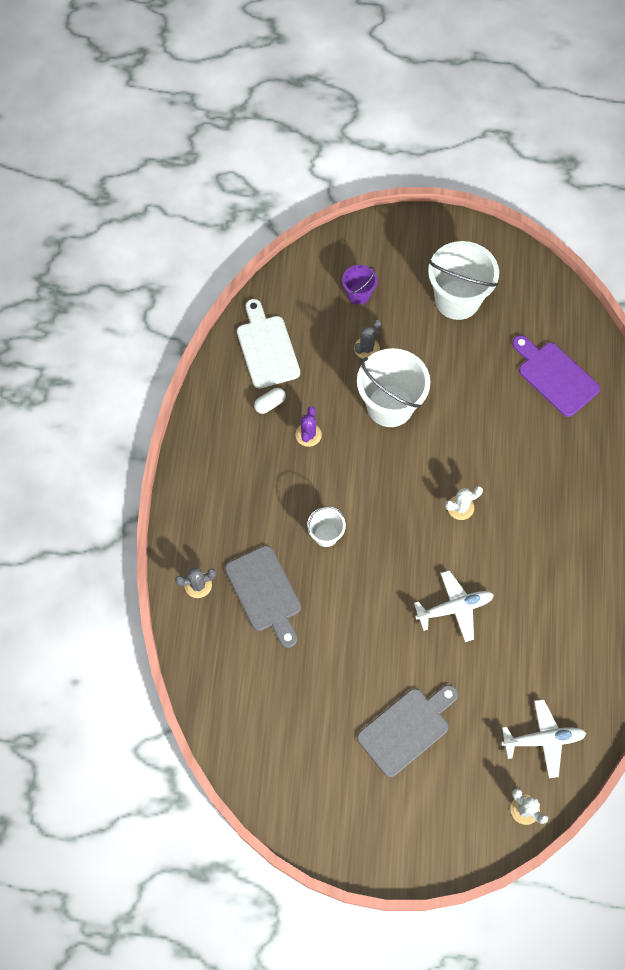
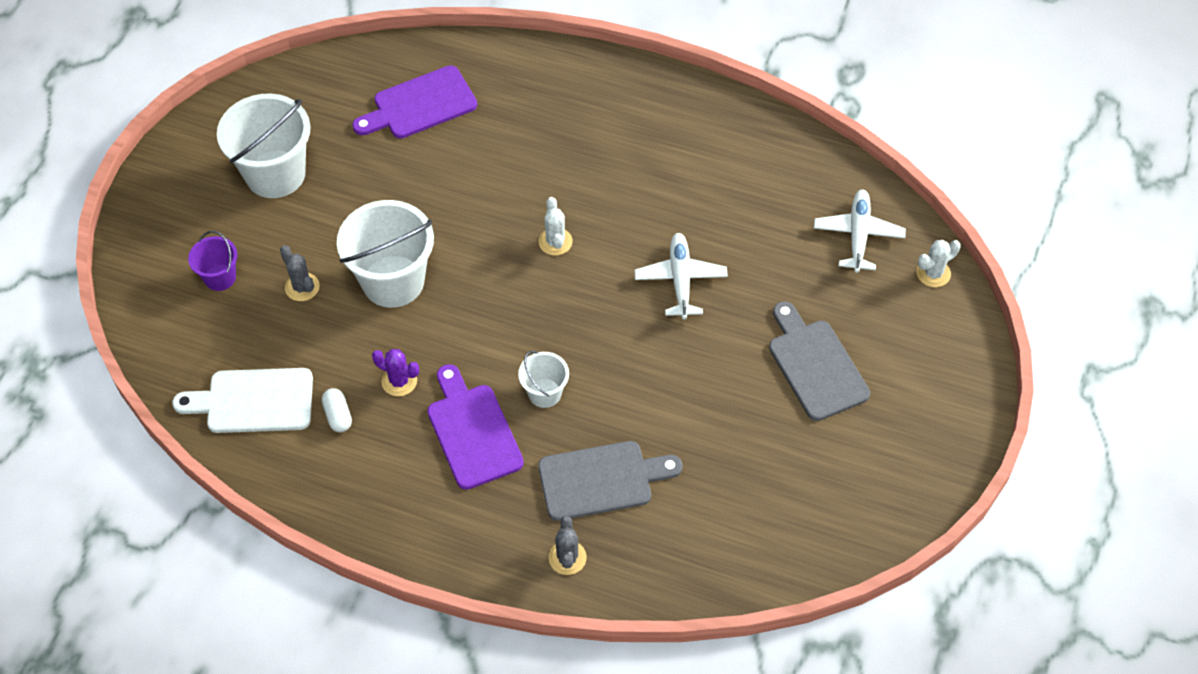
camera: 75 degrees left, 10 degrees down
none -> purple cutting board [427,364,524,490]

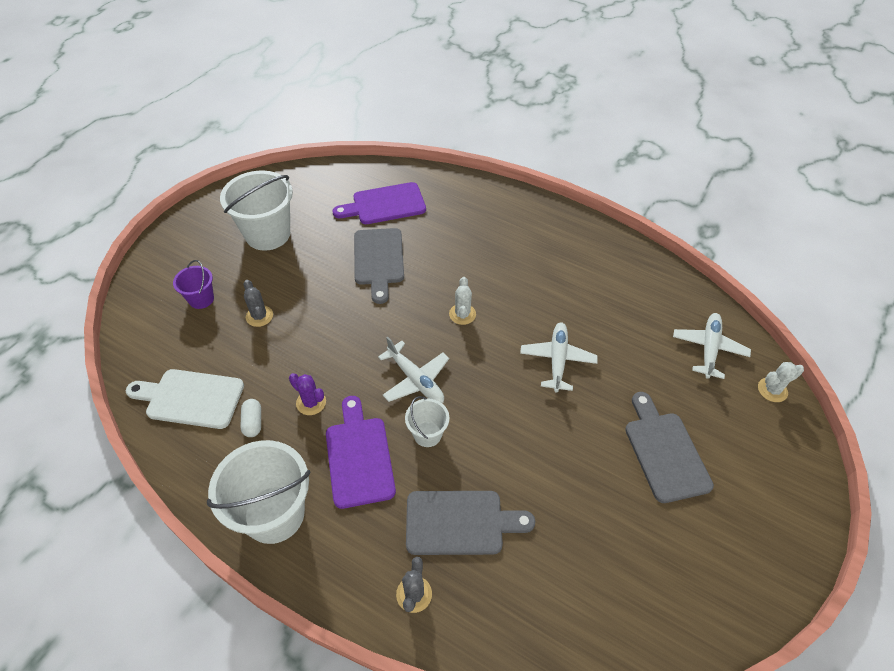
camera: 10 degrees right, 5 degrees down
white bucket [337,200,434,308] -> white bucket moved to [207,440,310,544]
none -> grey cutting board [354,228,404,304]
none -> white plane [378,337,449,403]

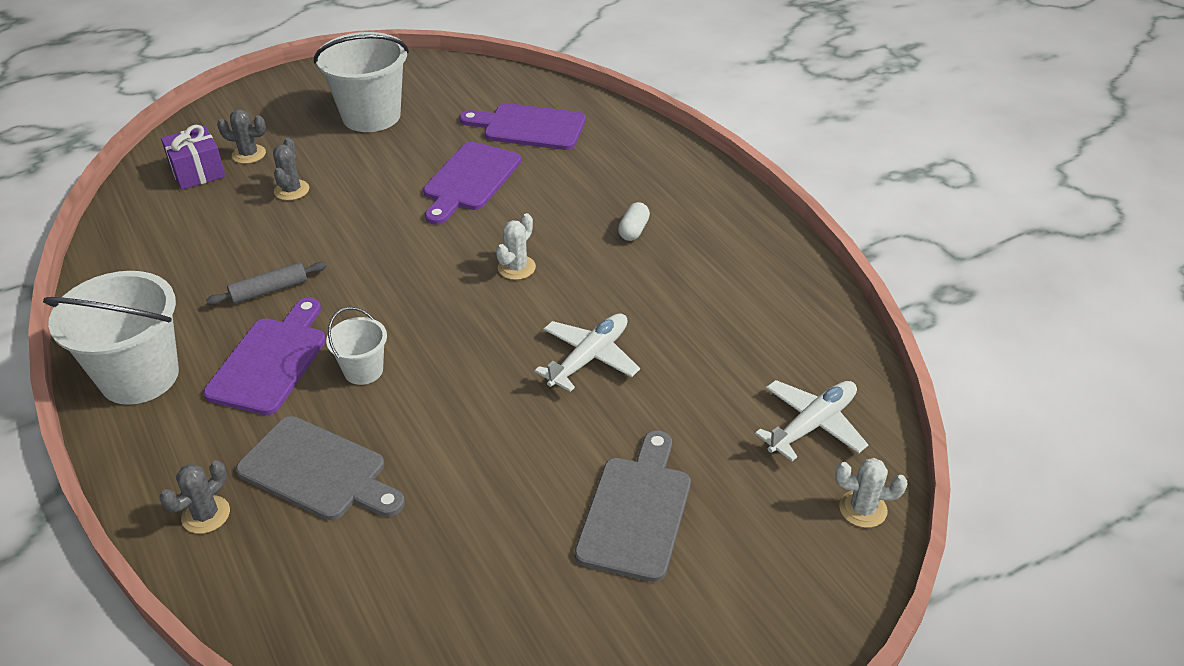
camera: 30 degrees right, 10 degrees down
white cutting board [126,369,244,429] -> none
purple bucket [173,260,214,309] -> grey cactus [217,109,266,164]
white capsule [241,399,261,437] -> white capsule moved to [618,202,650,241]
purple cactus [289,373,326,415] -> grey rolling pin [206,262,327,305]
grey cutting board [354,228,404,304] -> purple cutting board [423,142,521,225]
white plane [378,337,449,403] -> none
none -> purple gift [161,124,226,190]

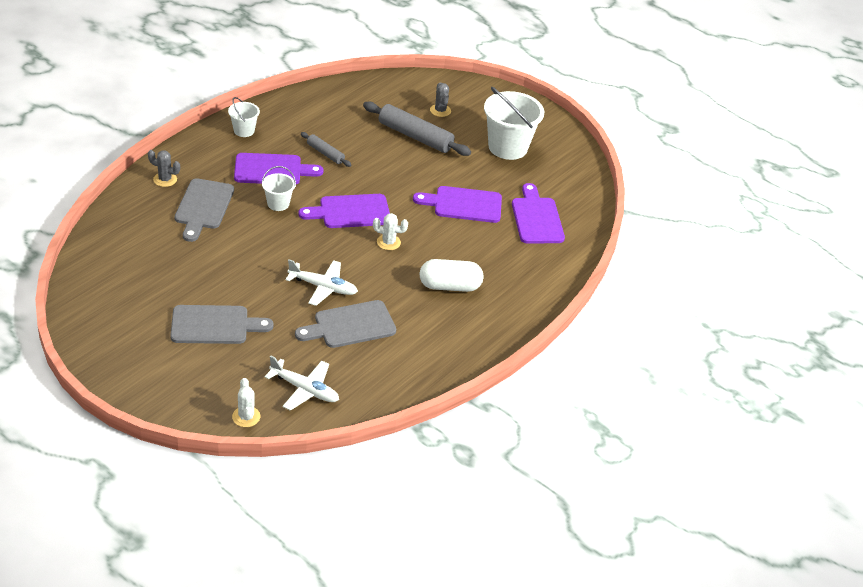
camera: 65 degrees right, 0 degrees up
white bucket [43,271,179,405] -> white bucket [228,97,260,137], size x0.51
purple gift [161,124,226,190] -> none
grey cactus [273,138,309,201] -> grey rolling pin [363,101,471,156]
white capsule [618,202,650,241] -> white capsule [420,259,484,292], size x1.92
none -> grey cutting board [295,300,396,348]
none -> purple cutting board [298,194,390,228]

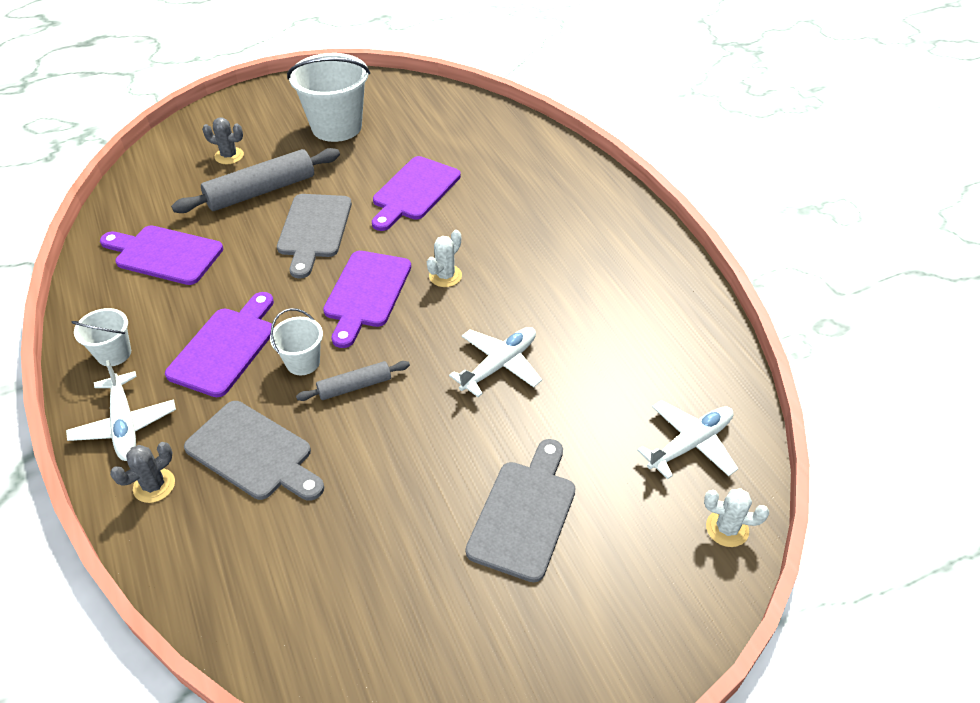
camera: 60 degrees left, 5 degrees up
grey cutting board [295,300,396,348] -> grey cutting board moved to [277,194,352,278]
grey rolling pin [301,132,351,167] -> grey rolling pin moved to [296,361,410,401]
white capsule [420,259,484,292] -> none
purple cutting board [512,183,565,244] -> purple cutting board moved to [100,226,223,285]
none -> white plane [66,360,176,461]

